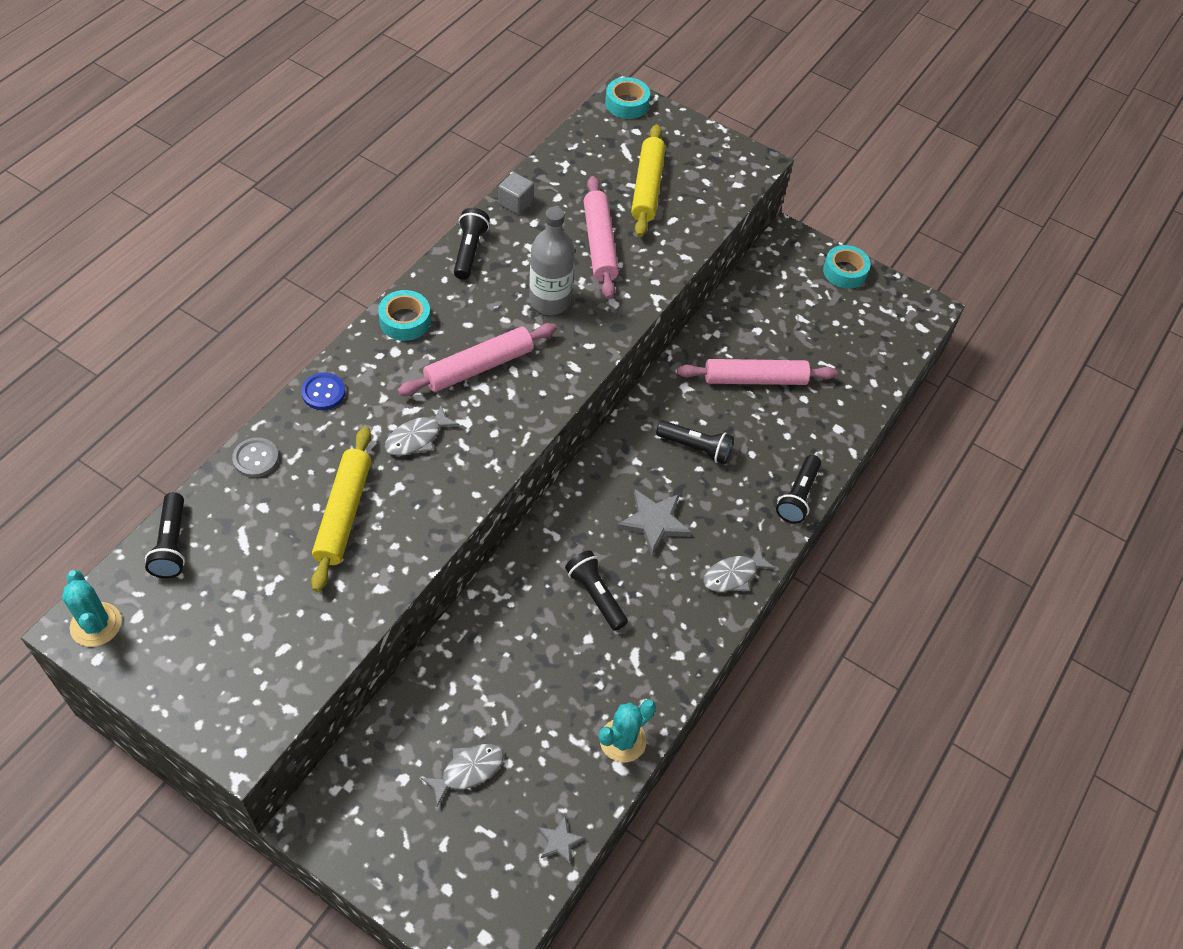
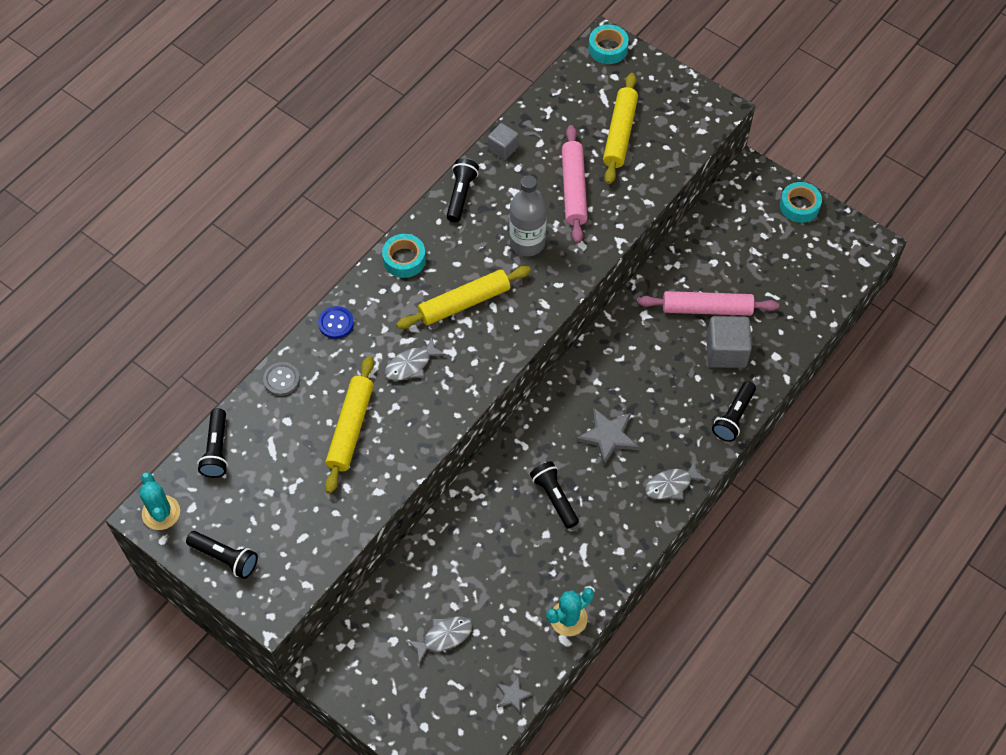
camera: 10 degrees right, 5 degrees up
pink rolling pin [398,323,557,396] -> yellow rolling pin [396,266,531,329]
black flashlight [656,421,734,464] -> black flashlight moved to [186,531,258,579]
none -> grey cube [706,316,752,368]

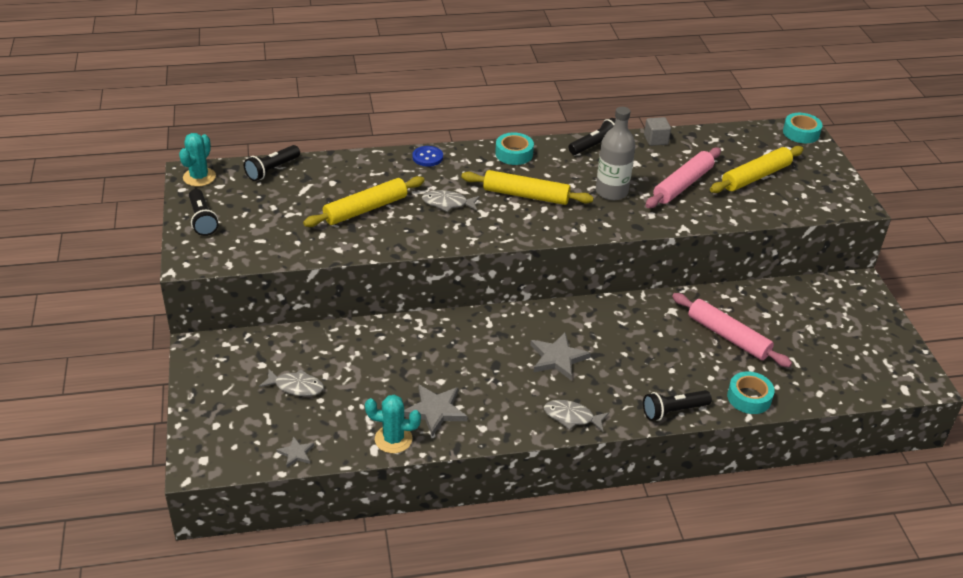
camera: 40 degrees right, 20 degrees down
grey button [263,362,300,396] -> none
black flashlight [530,461,579,529] -> none
grey cube [706,316,752,368] -> none
turquoise tape [780,182,822,223] -> turquoise tape moved to [727,372,775,414]
none -> grey star [404,385,467,437]

